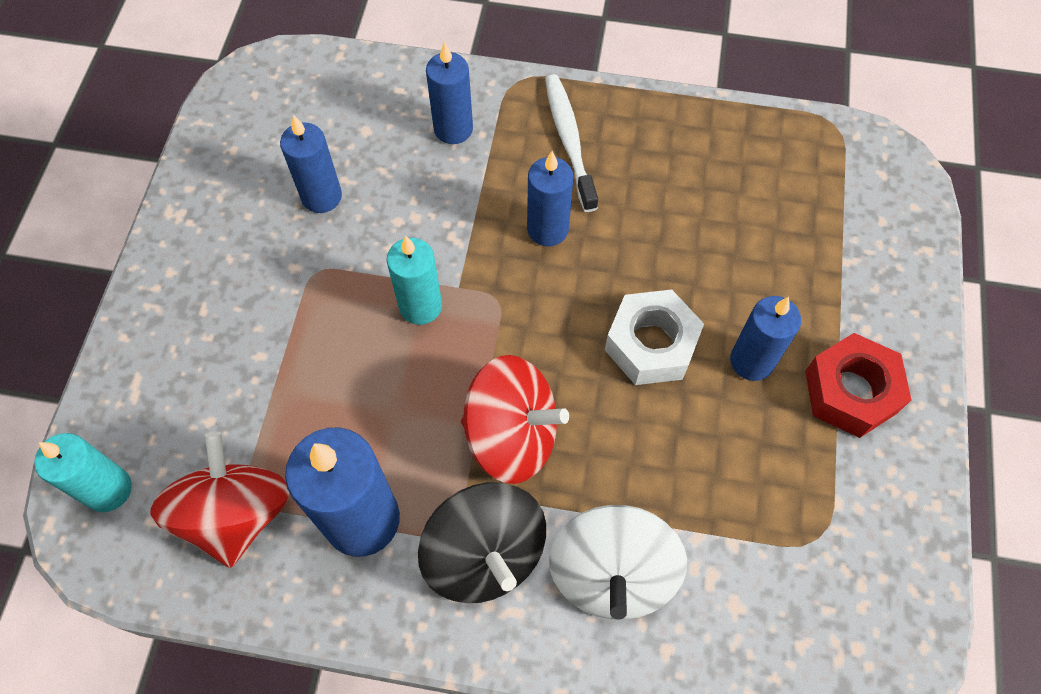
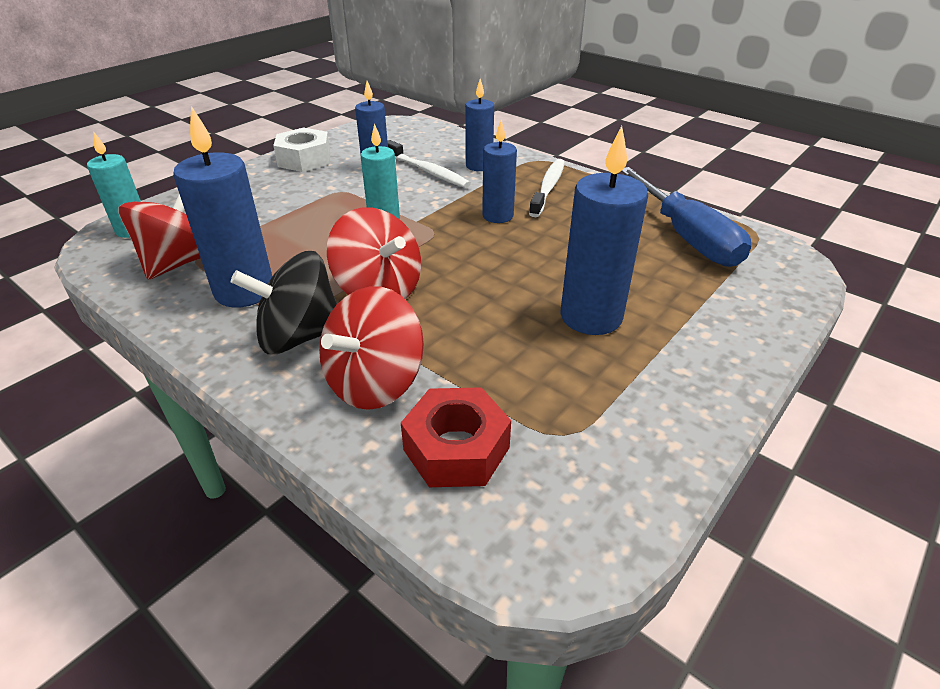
camera: 30 degrees right, 25 degrees down
black spinning top [418,482,546,603] -> black spinning top turned 75 degrees clockwise [231,251,337,354]
white spinning top [549,505,687,620] -> red spinning top [319,286,424,410]
white nut [605,290,704,385] -> white nut moved to [273,128,331,172]
blue candle [730,296,801,381] -> blue candle [560,126,648,335], size x1.59
red nut [805,333,911,438] -> red nut moved to [401,387,511,487]
none -> white toothbrush [388,140,471,188]
none -> blue screwdriver [621,167,751,267]

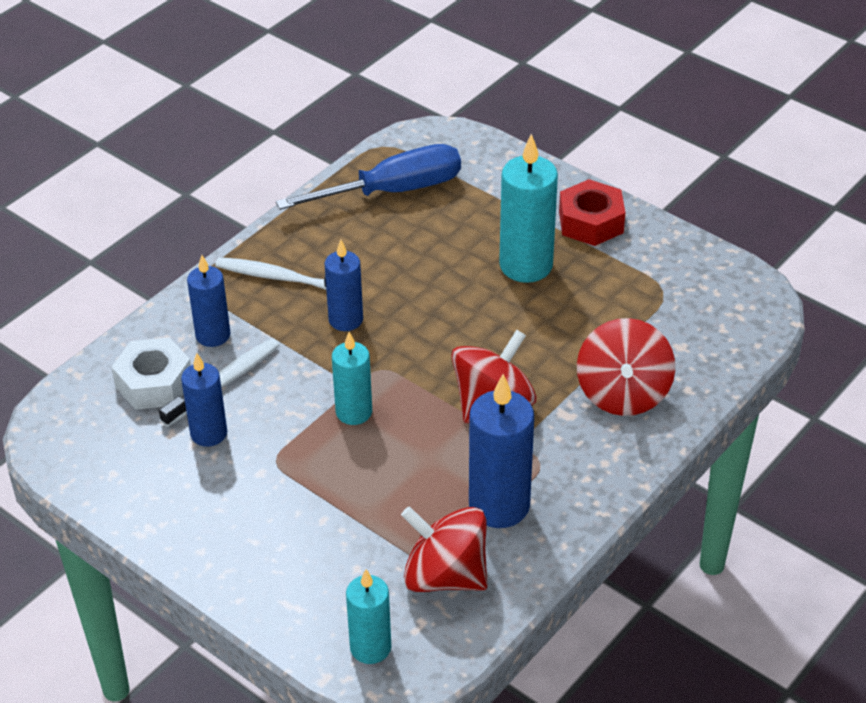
camera: 90 degrees left, 5 degrees up
black spinning top [231,251,337,354] -> none
white nut [273,128,331,172] -> white nut moved to [111,337,191,410]
red spinning top [319,286,424,410] -> red spinning top turned 60 degrees clockwise [577,318,675,416]
red nut [401,387,511,487] -> red nut moved to [559,179,625,246]
blue candle [560,126,648,335] -> turquoise candle [499,134,558,283]

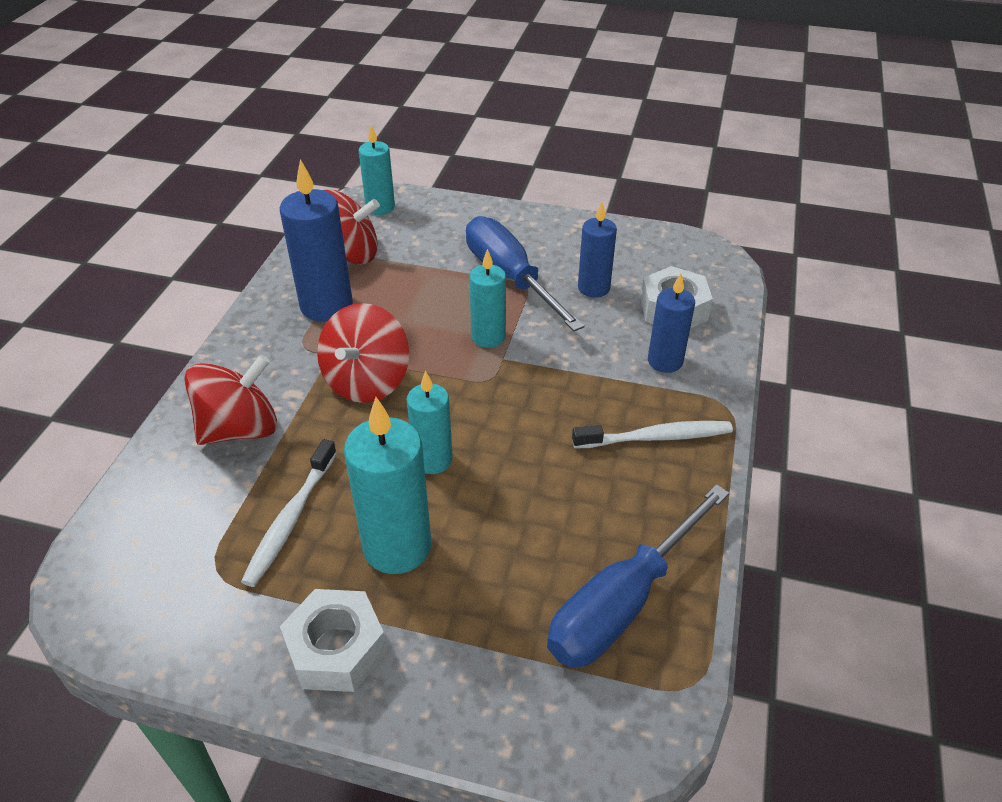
camera: 155 degrees right, 0 degrees up
white toothbrush [159,338,280,427] -> white toothbrush moved to [241,439,337,587]
blue candle [324,240,363,331] -> none
red nut [559,179,625,246] -> white nut [280,589,387,692]
red spinning top [577,318,675,416] -> red spinning top turned 75 degrees clockwise [184,355,277,445]
none -> turquoise candle [406,371,453,474]
none -> blue screwdriver [466,216,585,331]

